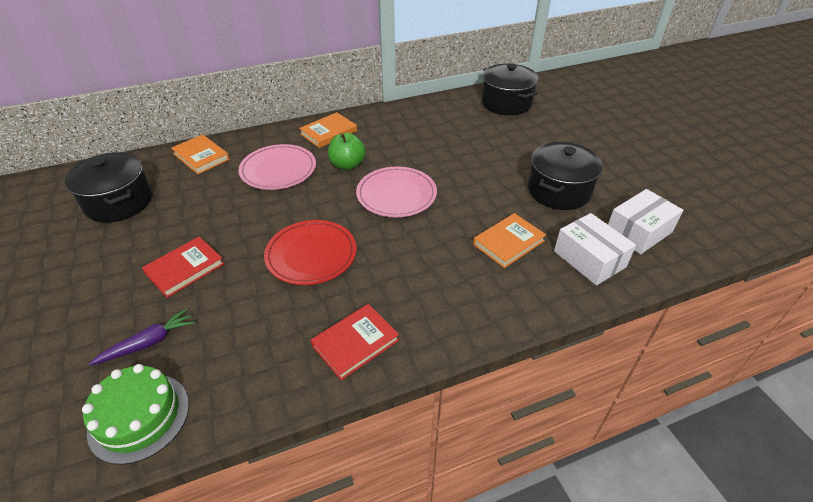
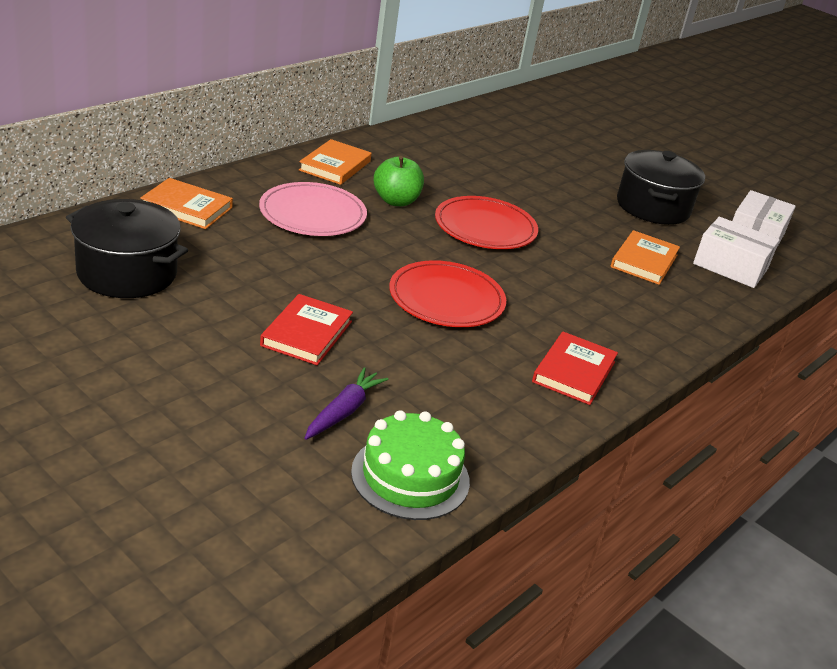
camera: 30 degrees left, 10 degrees down
pink plate [356,166,437,217] -> red plate [435,196,538,249]
black pot [481,63,538,115] -> none

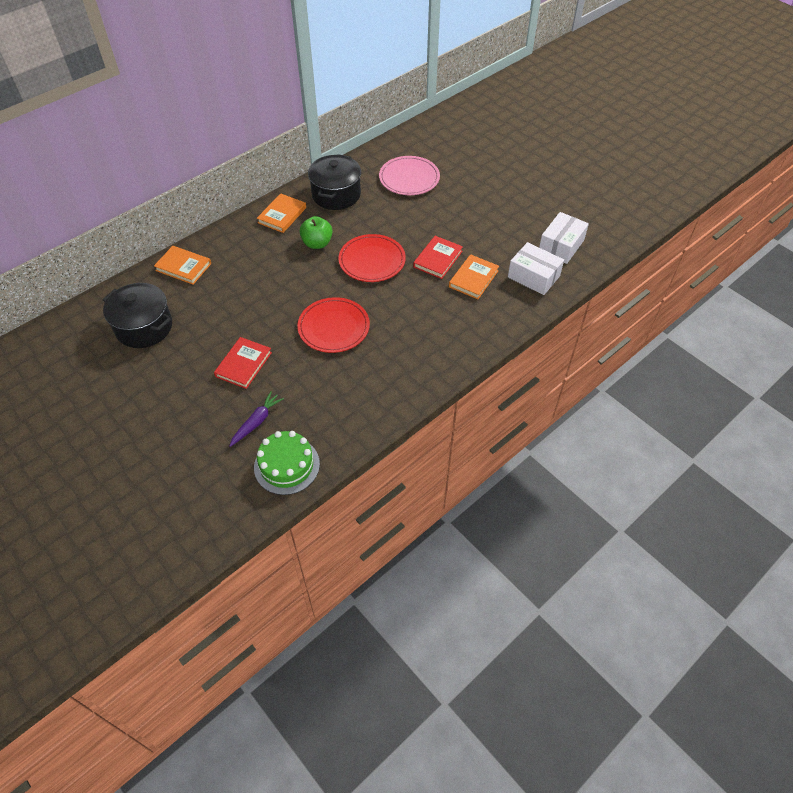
camera: 10 degrees right, 20 degrees up
pink plate [259,182,367,236] -> pink plate moved to [379,156,440,195]
red book [532,332,618,405] -> red book moved to [413,236,463,279]
black pot [617,150,705,225] -> black pot moved to [308,154,361,210]

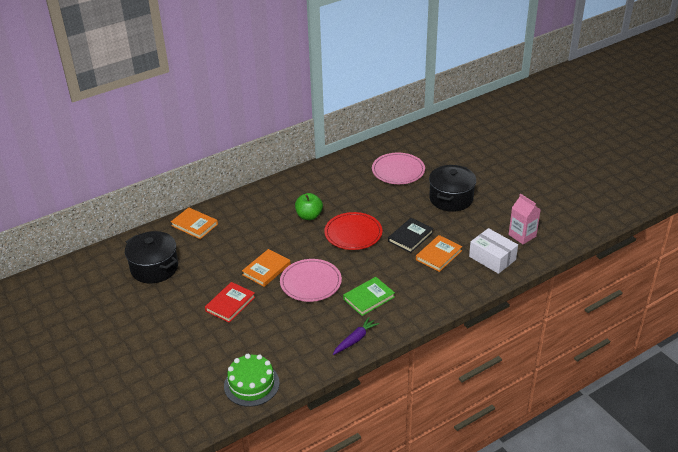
camera: 10 degrees right, 15 degrees down
purple carrot [229,391,284,447] -> purple carrot moved to [333,317,379,355]
orange book [257,193,306,233] -> orange book moved to [242,249,291,287]
red plate [297,297,370,353] -> pink plate [280,259,342,302]
black pot [308,154,361,210] -> black pot moved to [429,165,476,212]
red book [413,236,463,279] -> black book [388,218,434,253]
white box [539,212,589,264] -> pink carton [508,194,541,244]
none -> green book [343,277,395,316]

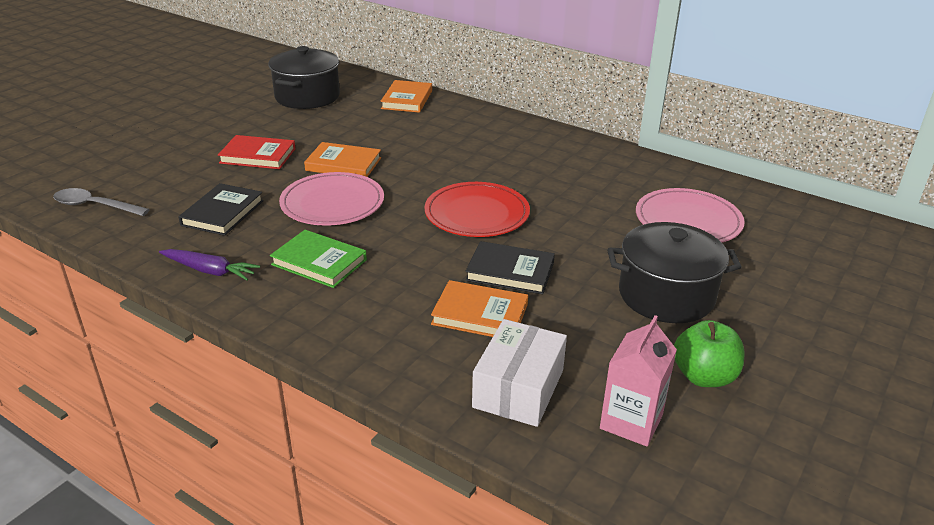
camera: 65 degrees right, 5 degrees down
green cake [224,354,280,407] -> grey spoon [53,188,150,216]
green apple [295,193,323,220] -> green apple moved to [674,320,745,387]
none -> black book [178,183,264,236]

